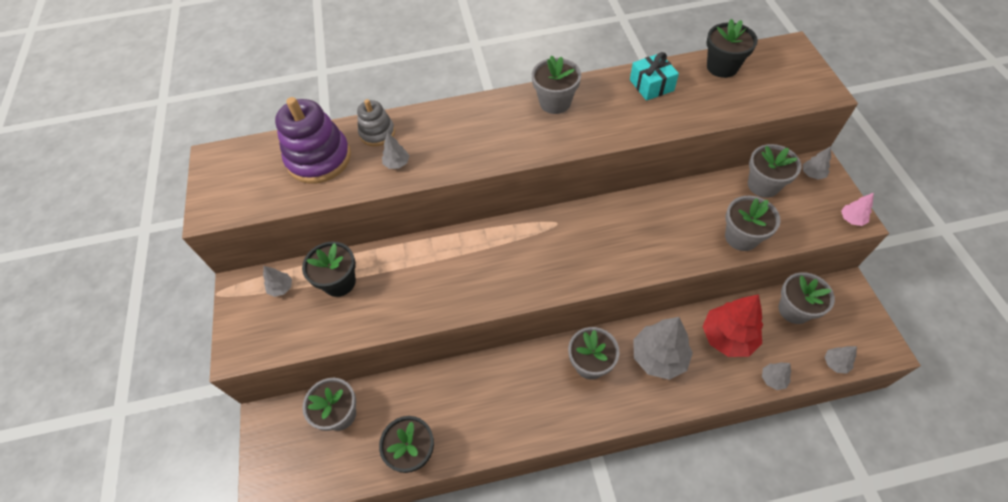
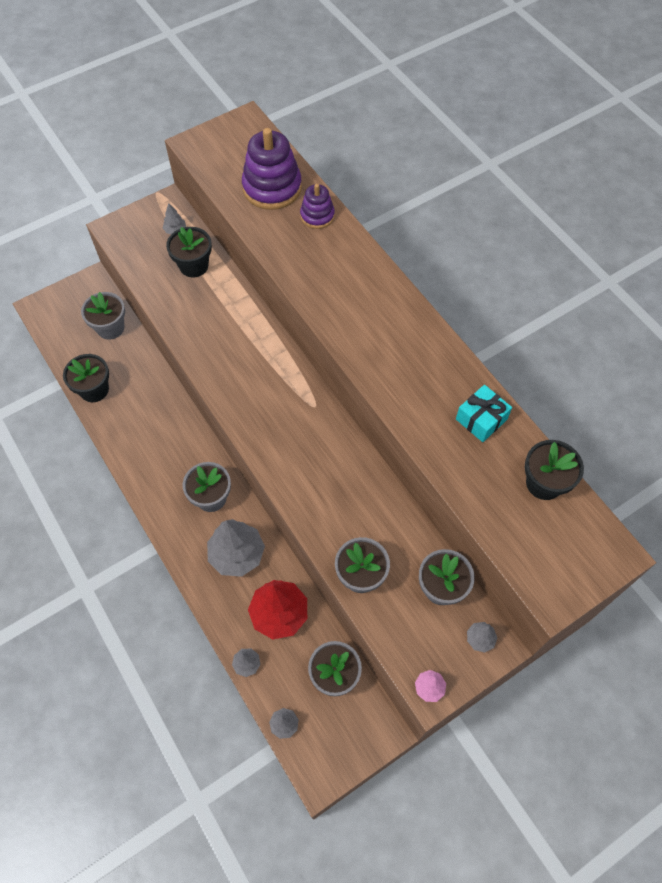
camera: 65 degrees right, 5 degrees up
grey stacking toy [357,99,395,147] -> purple stacking toy [300,184,335,229]
grey tree [382,132,409,169] -> none
grey flower pot [532,55,581,114] -> none

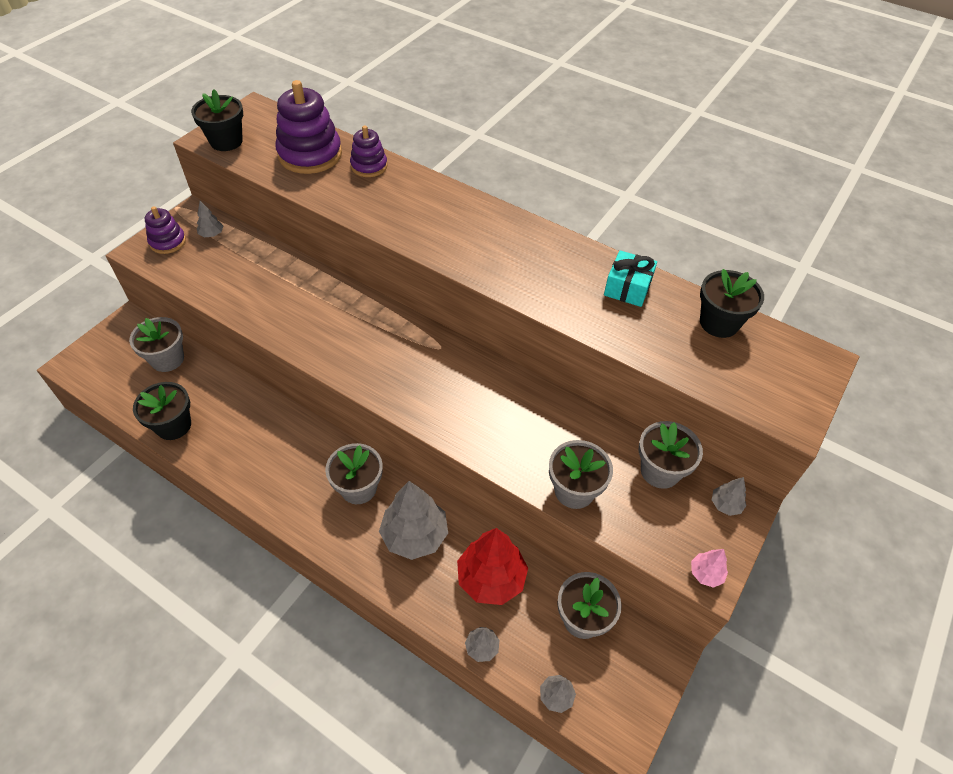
camera: 25 degrees left, 10 degrees down
black flower pot [166,227,212,277] -> black flower pot moved to [191,89,243,151]
none -> purple stacking toy [145,206,186,254]

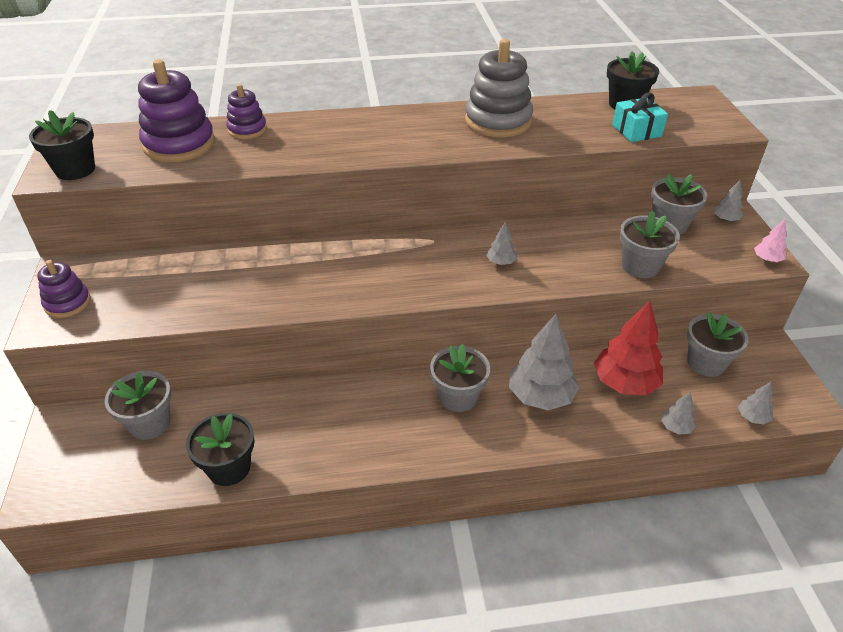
camera: 40 degrees left, 10 degrees down
grey tree [197,201,223,237] -> grey tree moved to [486,222,517,265]
turquoise gift [604,250,657,307] -> turquoise gift moved to [612,93,668,142]
none -> grey stacking toy [465,39,533,137]

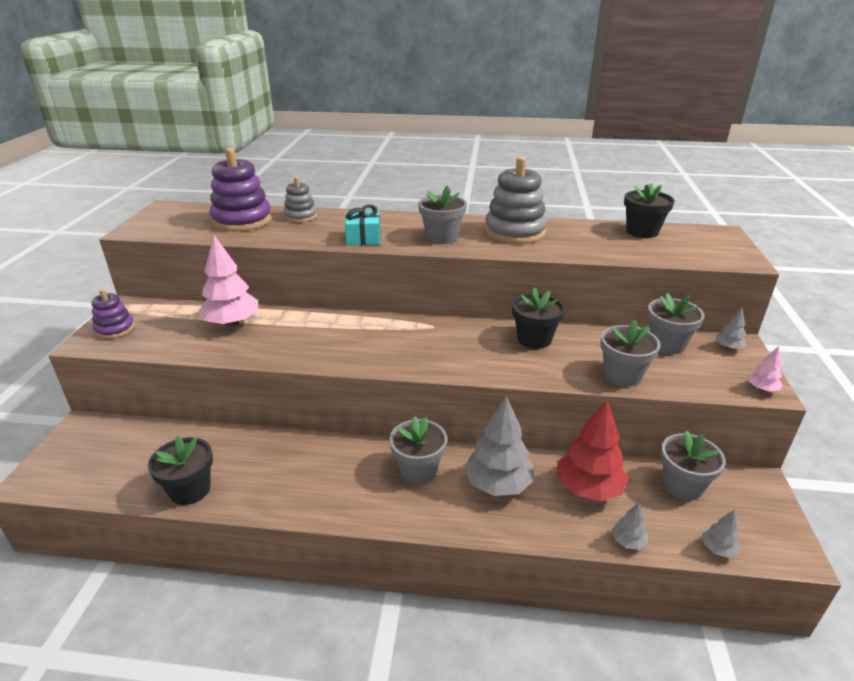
camera: 15 degrees right, 10 degrees down
black flower pot [29,110,95,180] -> black flower pot moved to [512,287,565,349]
grey flower pot [105,371,171,440] -> grey flower pot moved to [418,185,467,244]
purple stacking toy [226,84,267,139] -> grey stacking toy [283,177,317,223]
grey tree [486,222,517,265] -> none
turquoise gift [612,93,668,142] -> turquoise gift moved to [345,204,380,246]
none -> pink tree [198,235,258,327]

